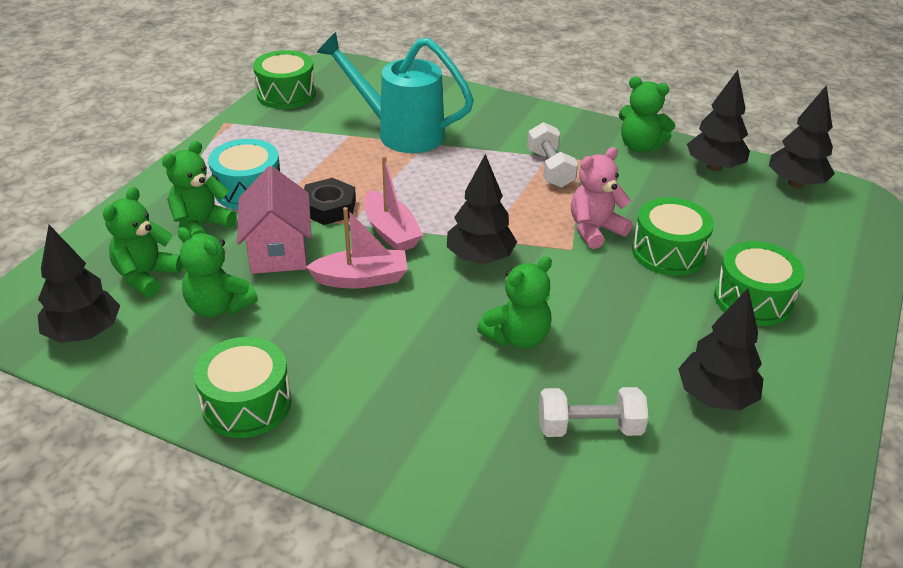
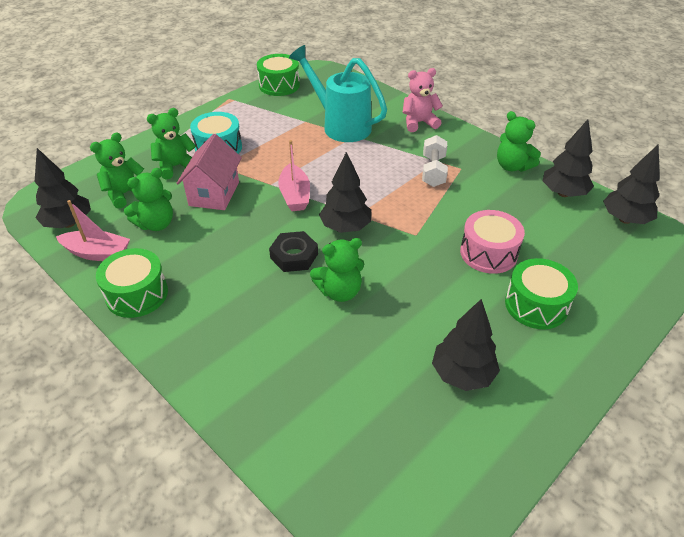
camera: 20 degrees right, 5 degrees up
green teddy bear [177,227,258,318] -> green teddy bear turned 90 degrees counterclockwise [124,168,173,231]
black nut [304,178,356,225] -> black nut moved to [269,231,318,272]
pink boat [306,207,408,288] -> pink boat moved to [56,200,130,261]
white dumbbell [539,387,648,437] -> none
pink teddy bear [571,147,632,249] -> pink teddy bear moved to [403,68,443,132]
green drum [632,197,714,276] -> pink drum [460,210,525,274]

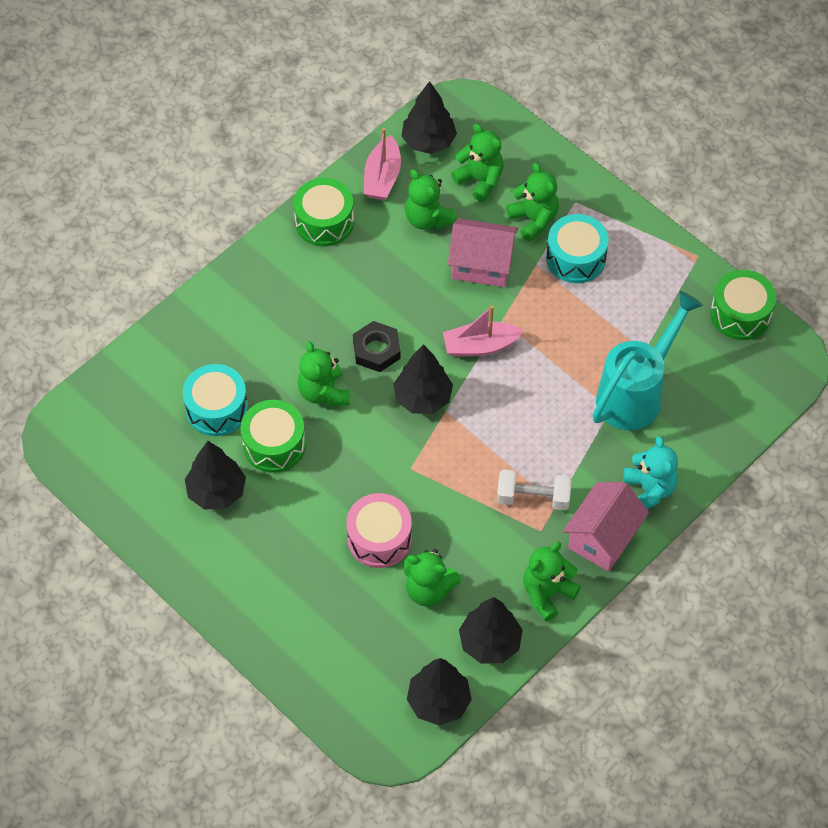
camera: 90 degrees right, 15 degrees up
pink teddy bear [403,68,443,132] -> turquoise teddy bear [623,436,678,509]
green drum [505,258,578,329] -> green drum moved to [240,400,306,473]
none -> turquoise drum [183,364,248,436]
none -> green teddy bear [404,549,461,607]
none -> pink house [563,482,649,571]

